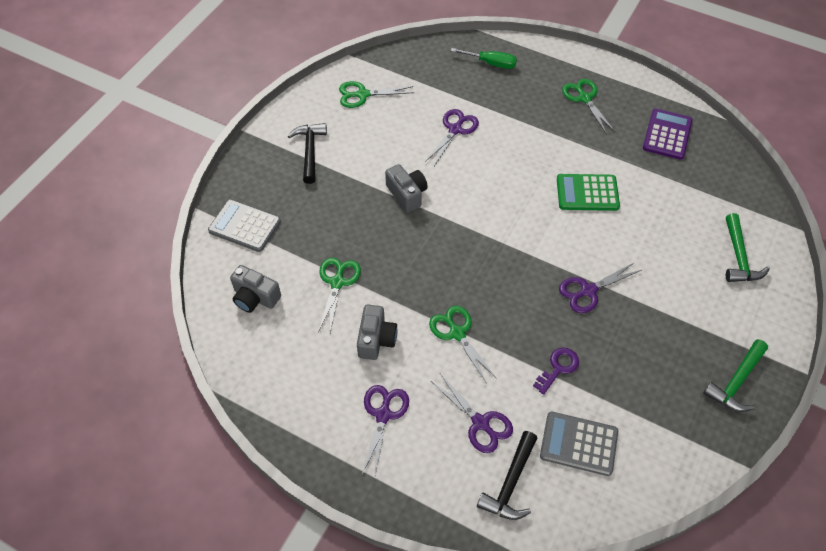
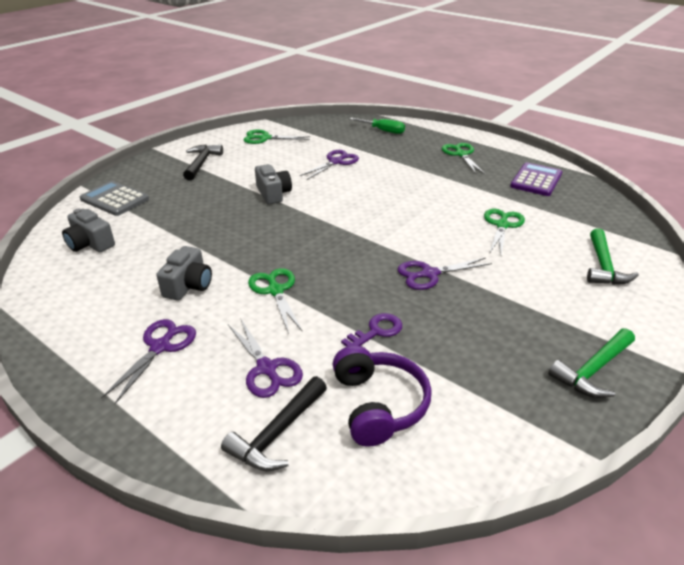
camera: 10 degrees right, 20 degrees down
green scissors [318,258,361,333] -> green scissors moved to [484,209,525,255]
grey calculator [540,412,618,476] -> purple headphones [333,345,432,447]
green calculator [557,174,620,211] -> none

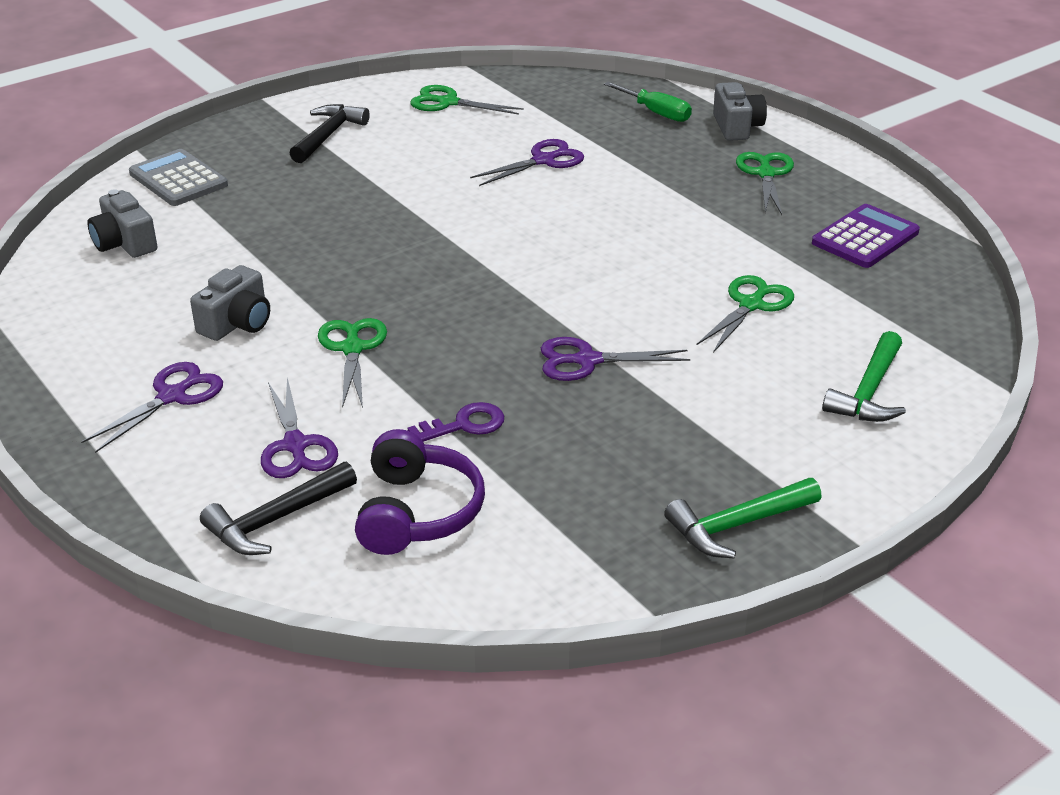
camera: 15 degrees right, 0 degrees up
grey camera [255,164,292,204] -> grey camera moved to [713,82,767,141]

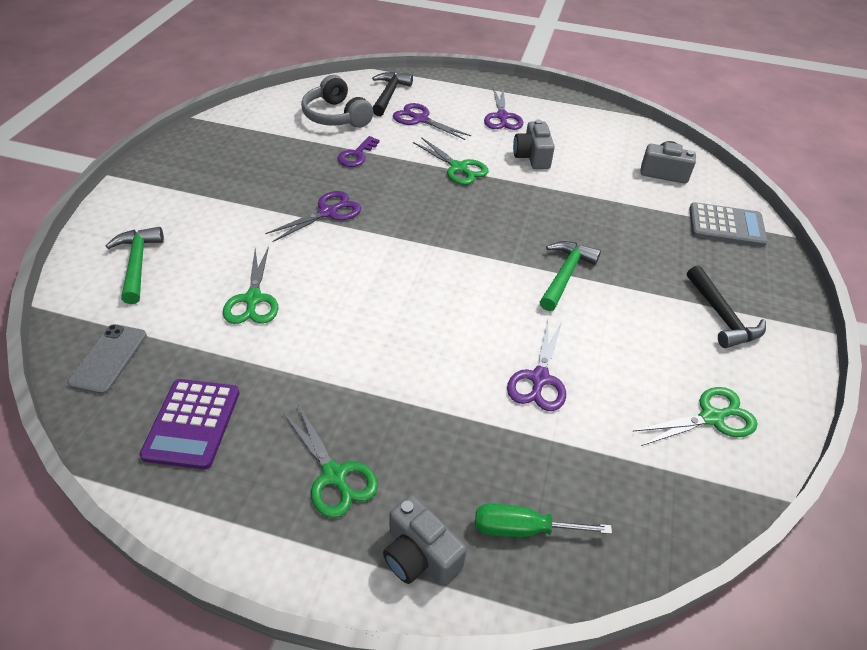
camera: 140 degrees right, 10 degrees up
purple headphones [355,429,485,555] -> grey headphones [301,75,373,128]
green hammer [664,478,822,558] -> green hammer moved to [540,241,601,311]
none -> grey phone [67,324,147,394]

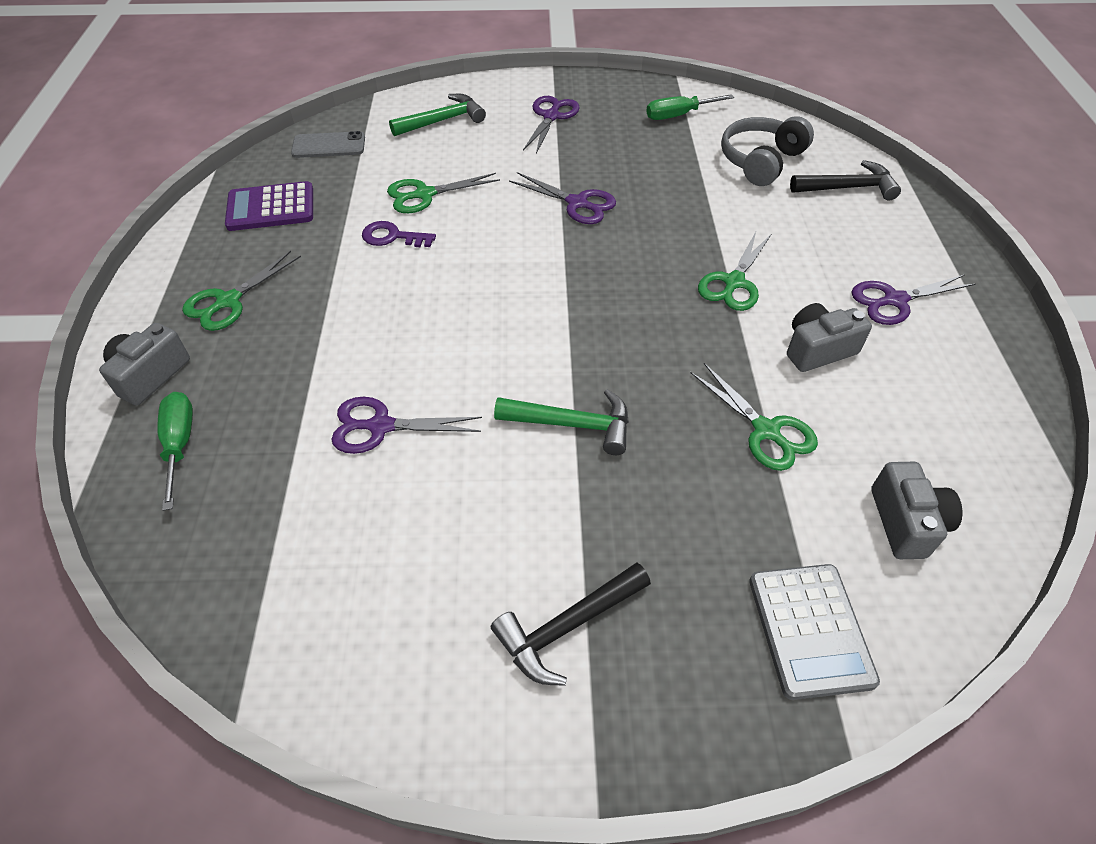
camera: 75 degrees right, 5 degrees up
purple key [337,136,380,167] -> purple key moved to [362,221,436,247]
purple scissors [393,103,471,140] -> purple scissors moved to [523,96,580,154]
green scissors [632,387,757,446] -> green scissors moved to [690,363,818,471]
none -> green screwdriver [646,94,734,120]

